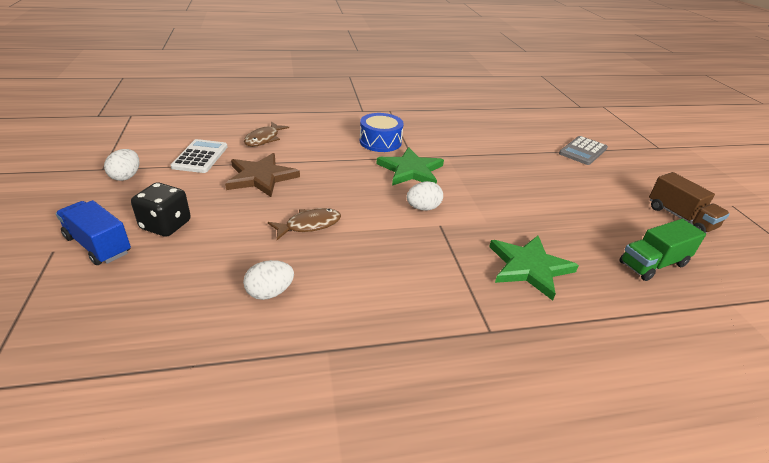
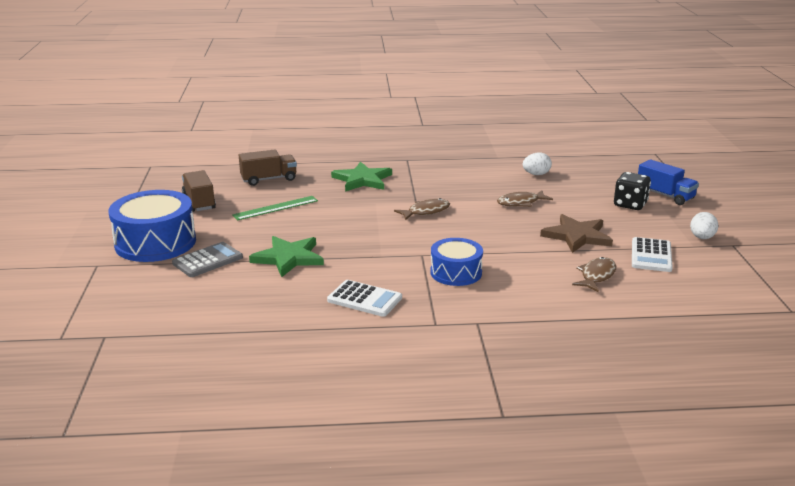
camera: 170 degrees left, 10 degrees down
green star [377,147,444,186] -> green star moved to [249,236,324,277]
white egg [407,181,443,211] -> brown fish [394,198,450,220]
green truck [619,219,706,281] -> brown truck [239,150,297,186]
none -> blue drum [108,190,196,262]
none -> green ruler [232,196,318,220]
none -> white calculator [327,280,402,317]

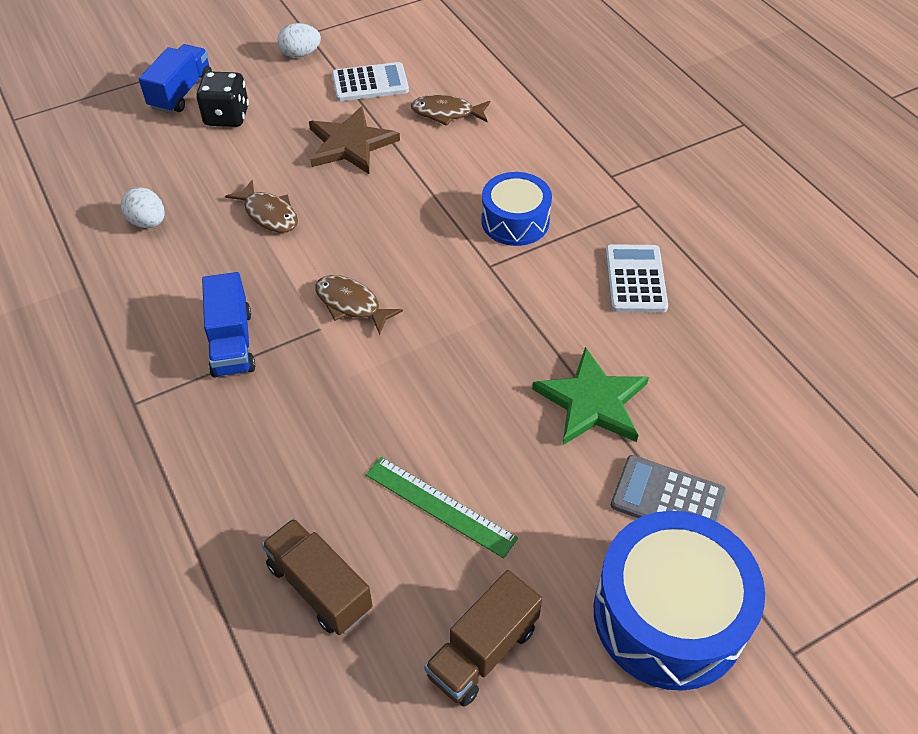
camera: 115 degrees left, 25 degrees up
green star [331,162,392,192] -> none
none -> blue truck [202,272,255,378]

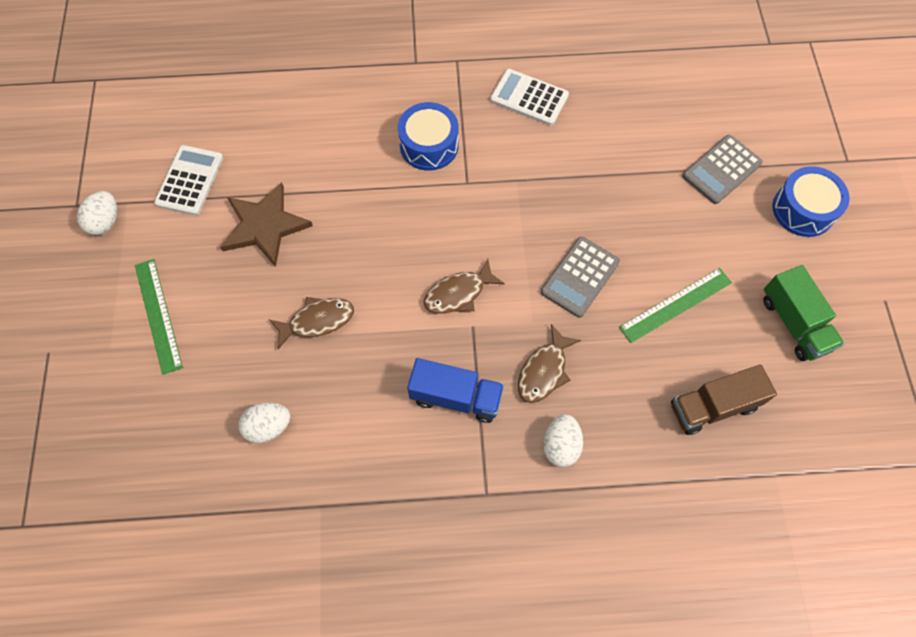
camera: 65 degrees left, 15 degrees up
blue truck [139,44,212,113] -> none
black dice [196,71,249,127] -> green ruler [135,259,183,375]
brown fish [411,95,490,126] -> brown fish moved to [518,324,581,403]
brown truck [424,570,542,707] -> green truck [763,265,844,361]
green star [532,347,649,446] -> none
blue drum [594,511,765,691] -> blue drum [773,166,850,237], size x0.61
none -> grey calculator [541,237,620,318]
none -> white egg [543,414,583,467]

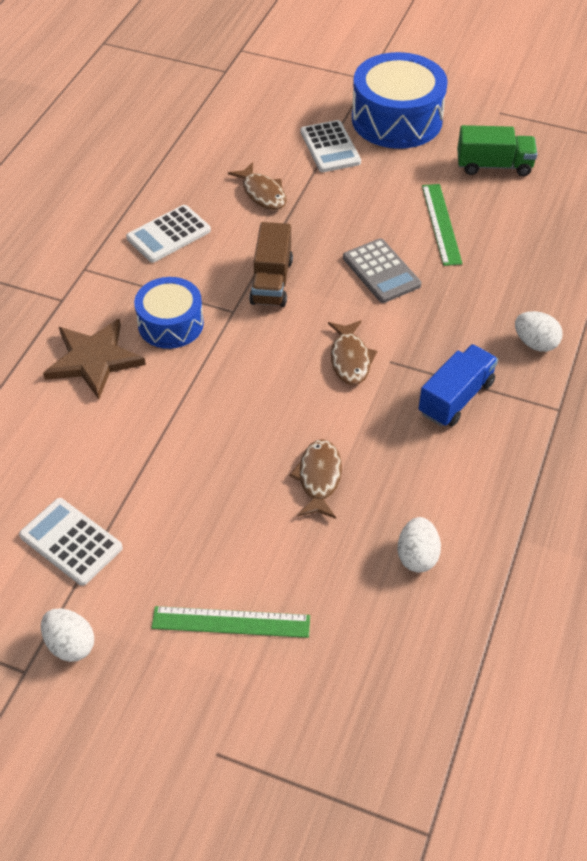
camera: 65 degrees left, 15 degrees down
brown star [220,182,313,267] -> brown star moved to [43,318,146,400]
brown fish [518,324,581,403] -> brown fish moved to [228,162,287,210]
brown truck [671,365,777,435] -> brown truck moved to [249,222,293,307]
grey calculator [682,135,763,204] -> white calculator [300,120,361,172]
blue drum [773,166,850,237] -> blue drum [352,52,448,149], size x1.64

